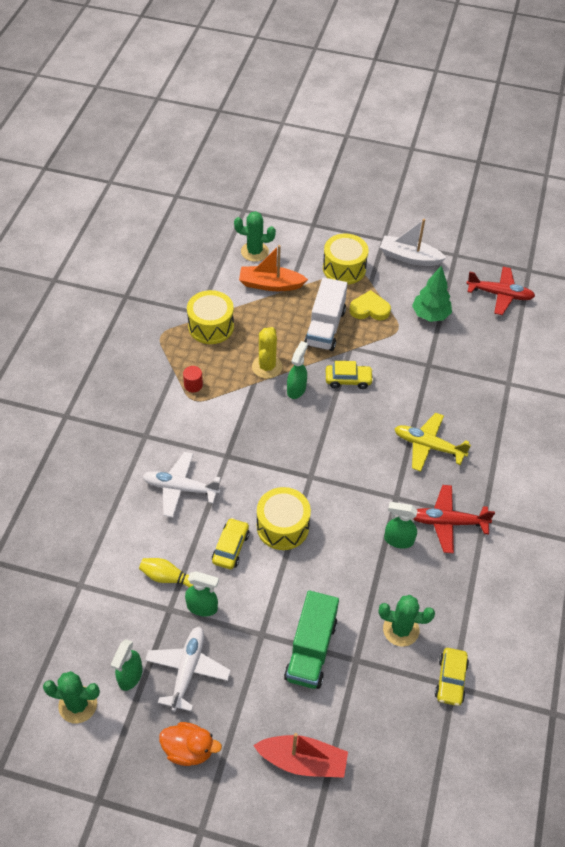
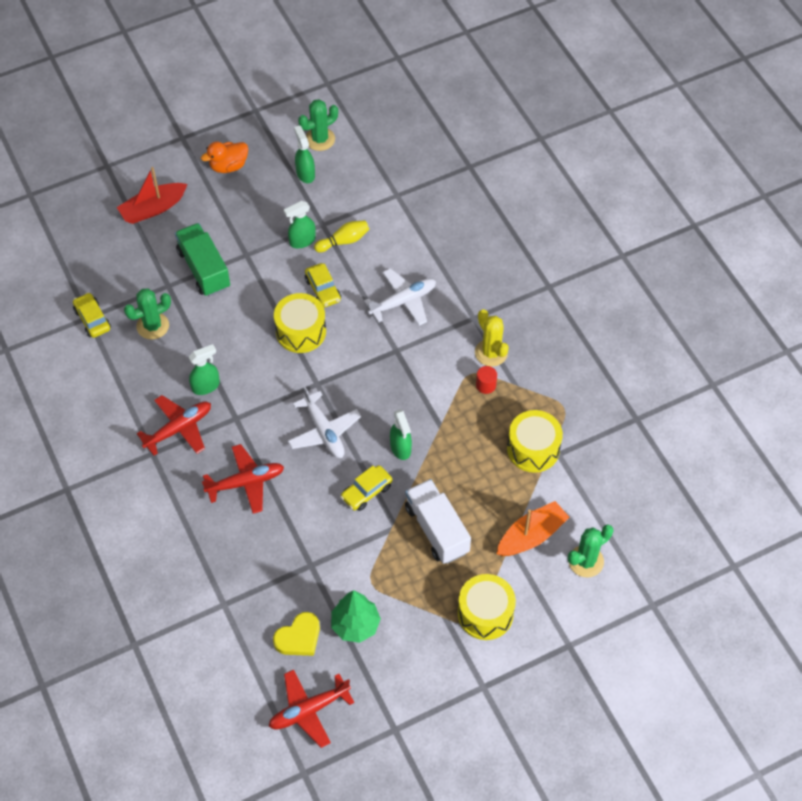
camera: 140 degrees right, 5 degrees up
white plane [145,626,231,712] -> white plane moved to [288,386,361,458]
yellow cactus [252,327,283,379] -> yellow cactus moved to [475,309,509,367]
yellow heart [349,290,391,320] -> yellow heart moved to [273,612,320,656]
white boat [380,219,446,266] -> none
yellow plane [394,413,471,472] -> red plane [202,444,284,514]

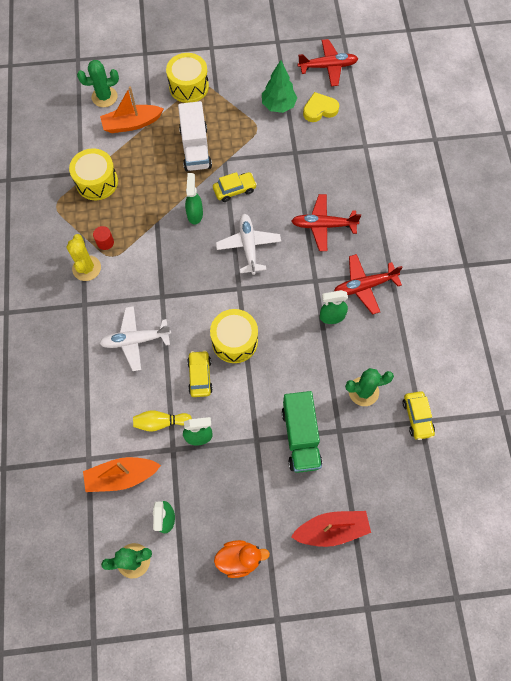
camera: 160 degrees left, 10 degrees up
none -> orange boat [83,457,161,492]

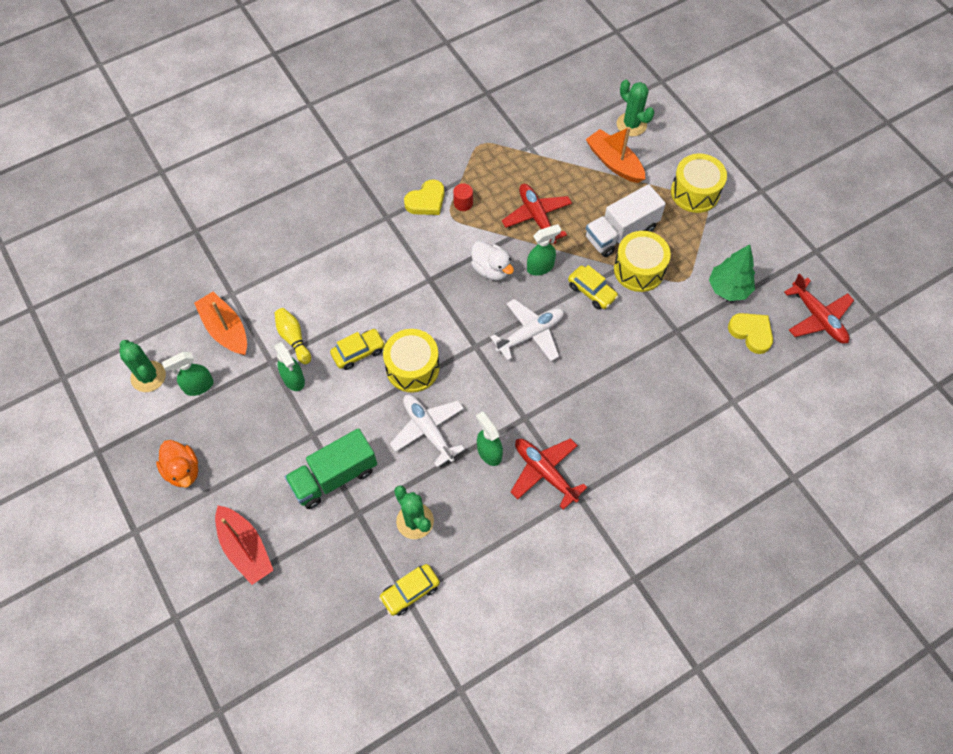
camera: 65 degrees right, 5 degrees down
yellow cactus [67,234,101,281] -> yellow heart [404,179,445,215]
yellow drum [69,148,118,200] -> yellow drum moved to [614,231,671,292]
white plane [99,306,171,371] -> white plane moved to [390,395,465,467]
red plane [291,194,361,251] -> red plane moved to [502,184,572,244]
none -> white duck [471,241,514,280]

